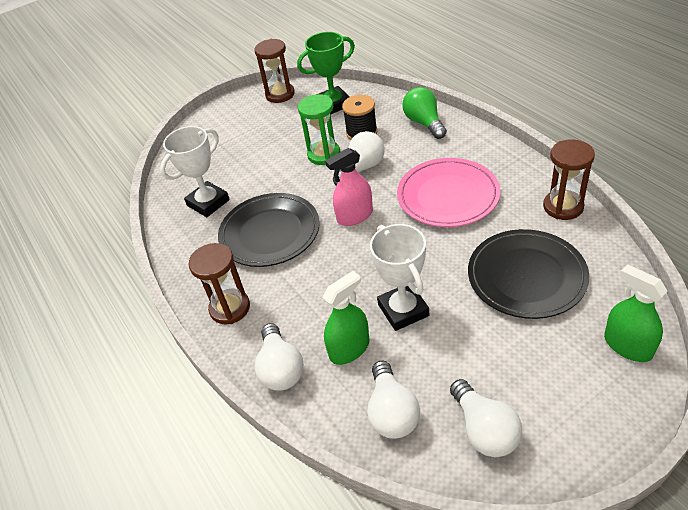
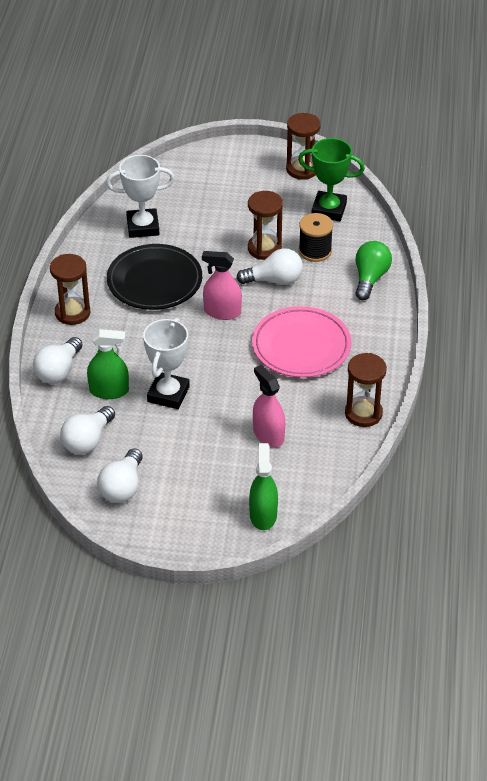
camera: 35 degrees right, 0 degrees up
green hourglass [298,94,341,165] -> brown hourglass [248,191,283,260]
black plate [468,229,589,319] -> pink spray bottle [253,365,285,447]

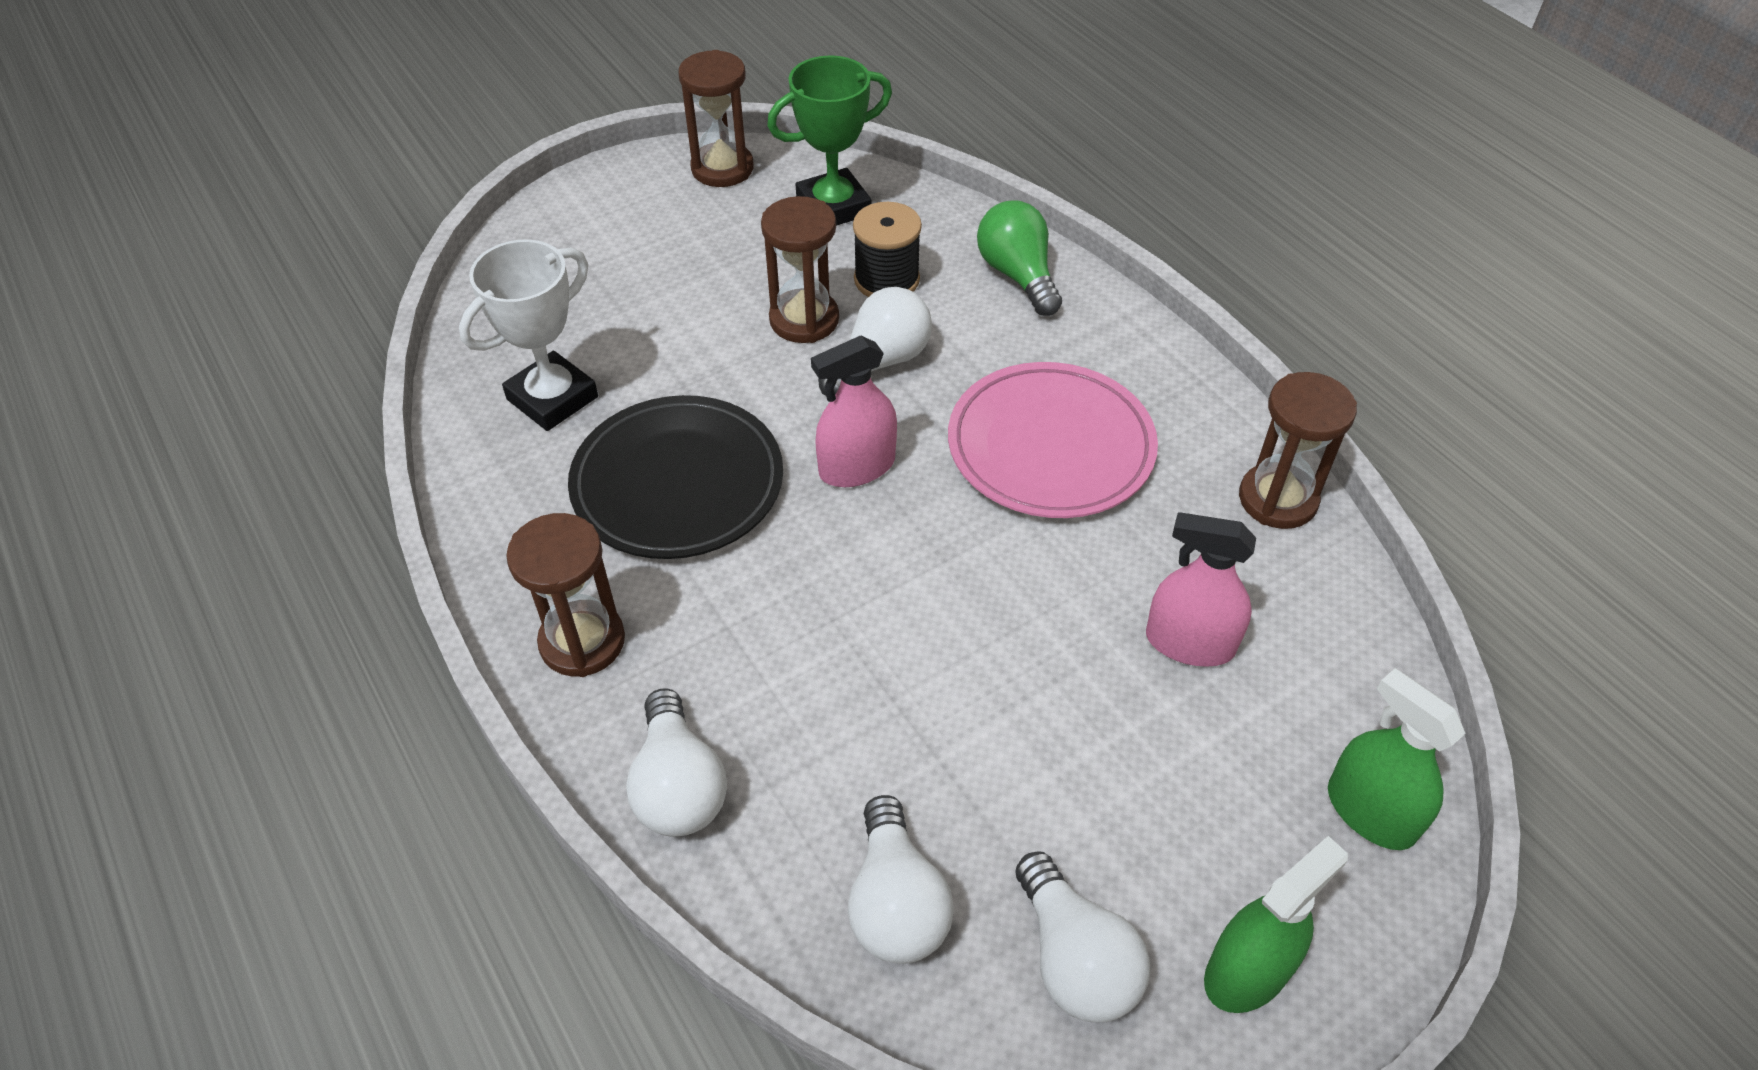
camera: 40 degrees left, 5 degrees up
green spray bottle [87,329,129,399] -> green spray bottle moved to [1204,836,1348,1013]
white trophy [143,318,190,409] -> none

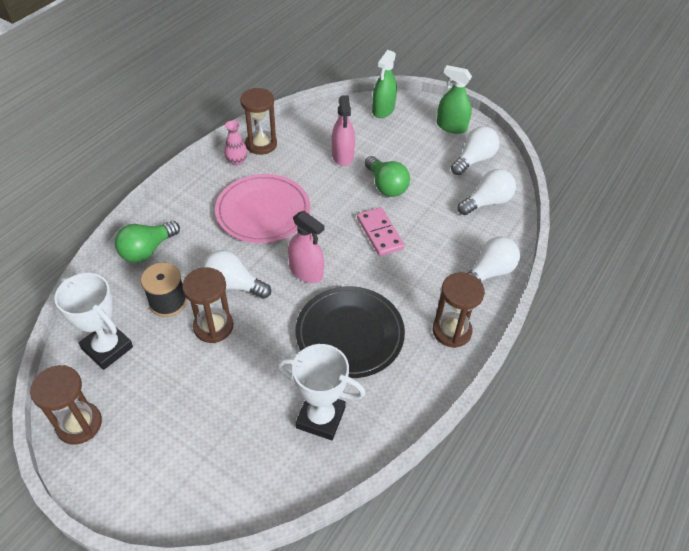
camera: 115 degrees left, 0 degrees up
green trophy [767,55,892,226] -> white trophy [54,273,133,370]
none -> pink vase [224,120,247,166]
none -> pink domino [357,207,405,256]
none -> green light bulb [365,156,410,197]

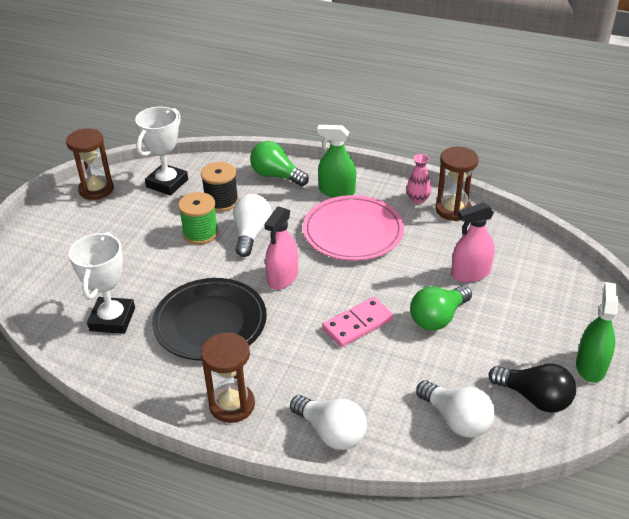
camera: 80 degrees right, 10 degrees down
brown hourglass [182,267,233,343] -> green spool [178,192,219,245]
green spray bottle [372,50,397,118] -> green spray bottle moved to [317,125,356,198]
white light bulb [451,126,499,175] -> black light bulb [489,363,576,413]

